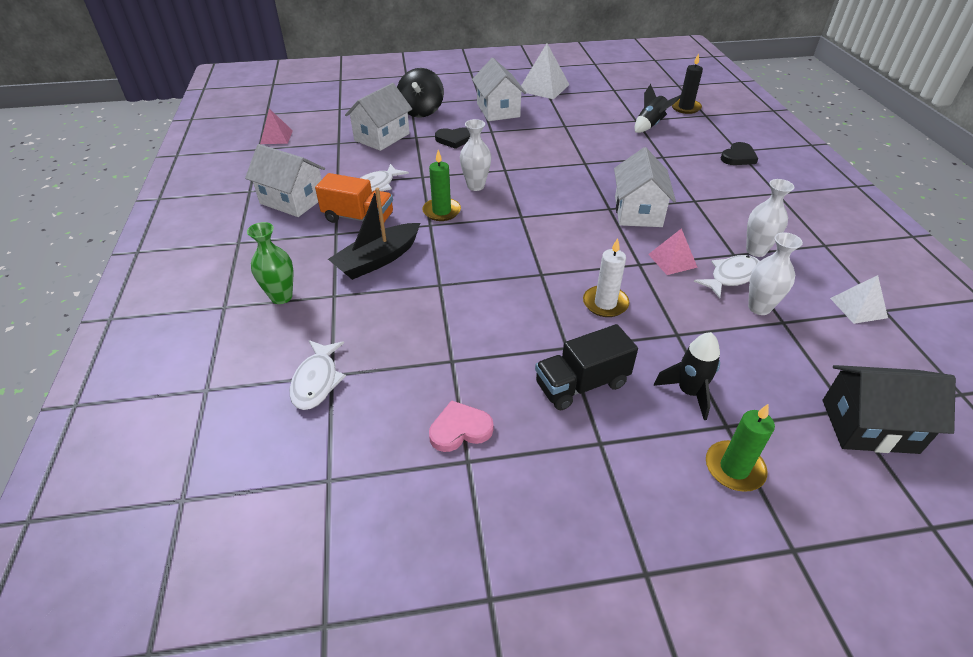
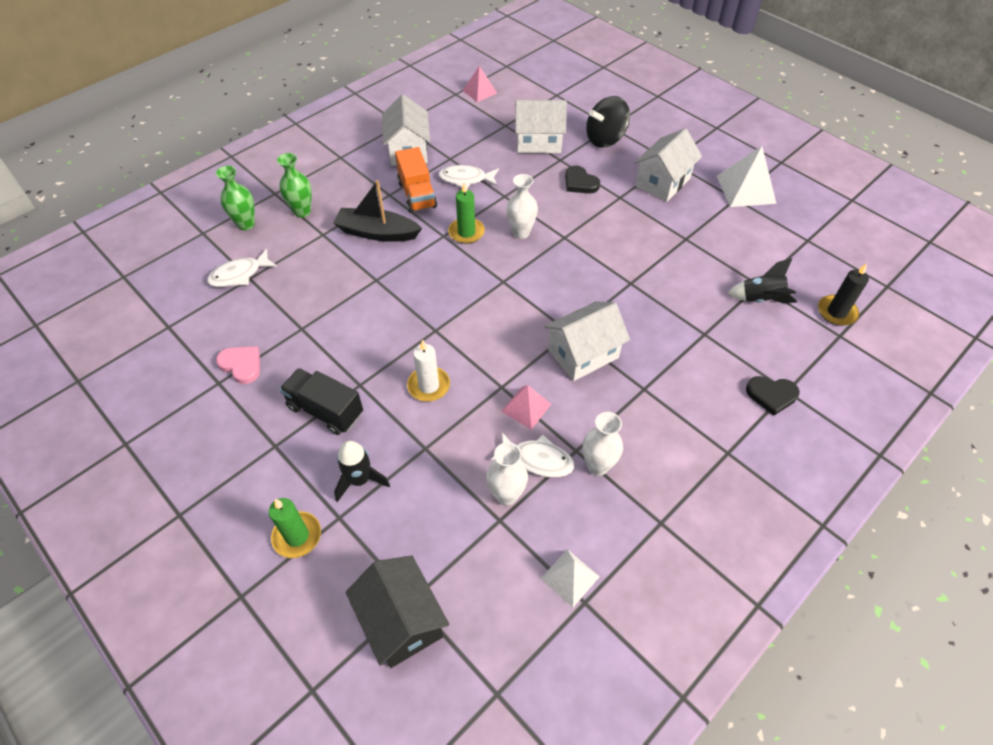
camera: 55 degrees right, 10 degrees up
none -> green vase [216,166,255,230]

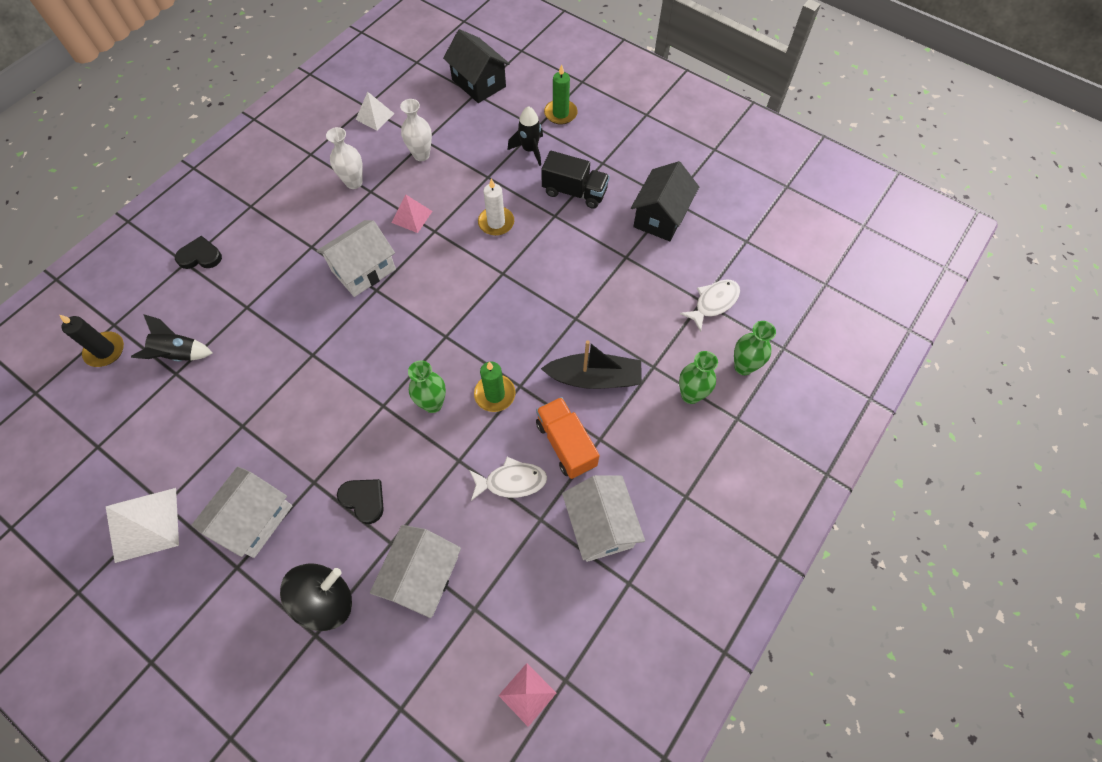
camera: 170 degrees right, 10 degrees up
pink heart [216,346,260,384] -> black house [631,161,699,241]
white fish [491,433,574,477] -> none
white vase [506,174,538,239] -> green vase [408,360,446,413]
white house [515,100,567,153] -> white house turned 60 degrees counterclockwise [370,525,461,618]

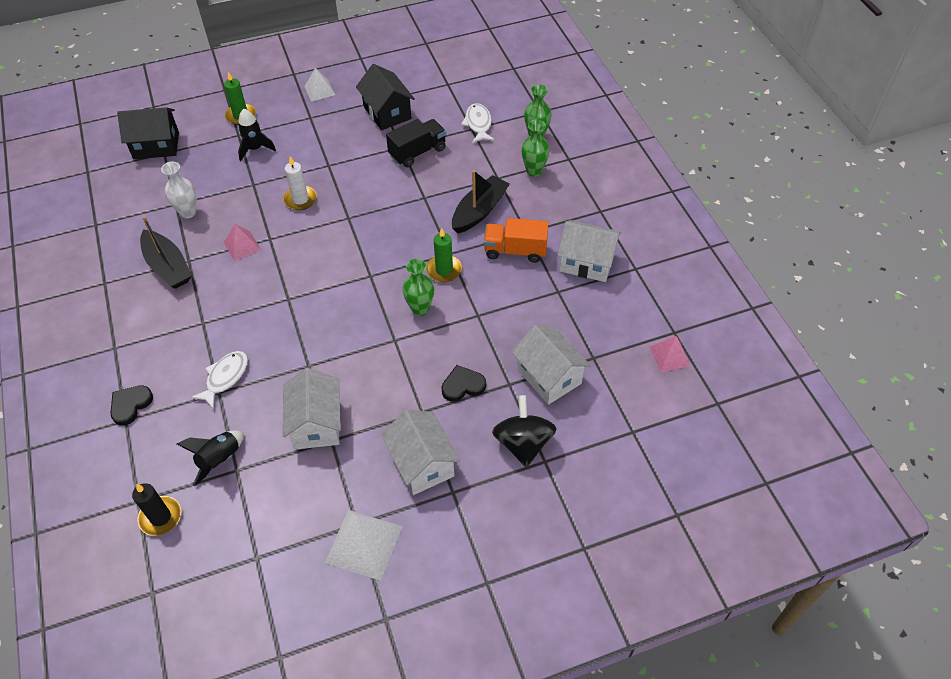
camera: 55 degrees left, 10 degrees down
white house [317,220,396,297] -> white house moved to [283,368,341,450]
white vase [326,127,363,189] -> black boat [140,216,192,289]
white pyramid [356,92,394,131] -> white pyramid moved to [304,68,335,102]
white fish [469,457,547,501] -> white fish moved to [190,351,248,410]
black truck [541,151,610,209] -> black truck moved to [386,119,446,167]

